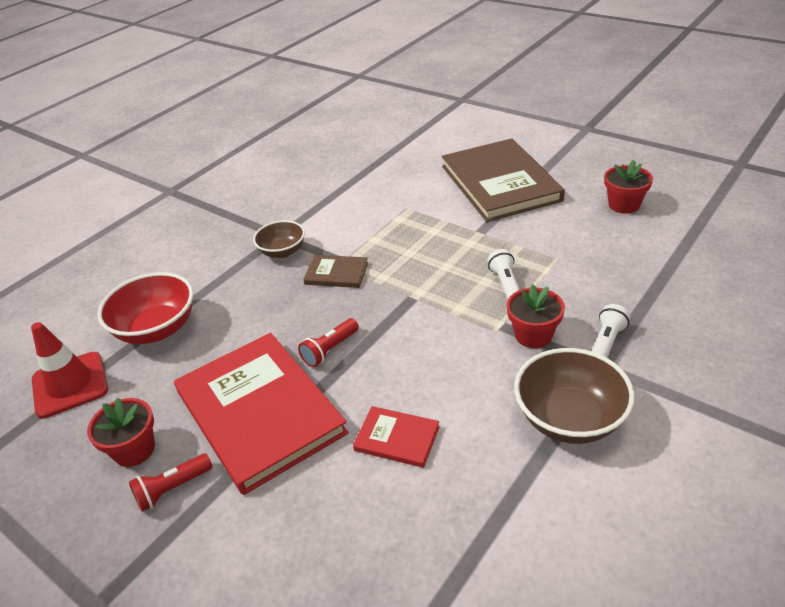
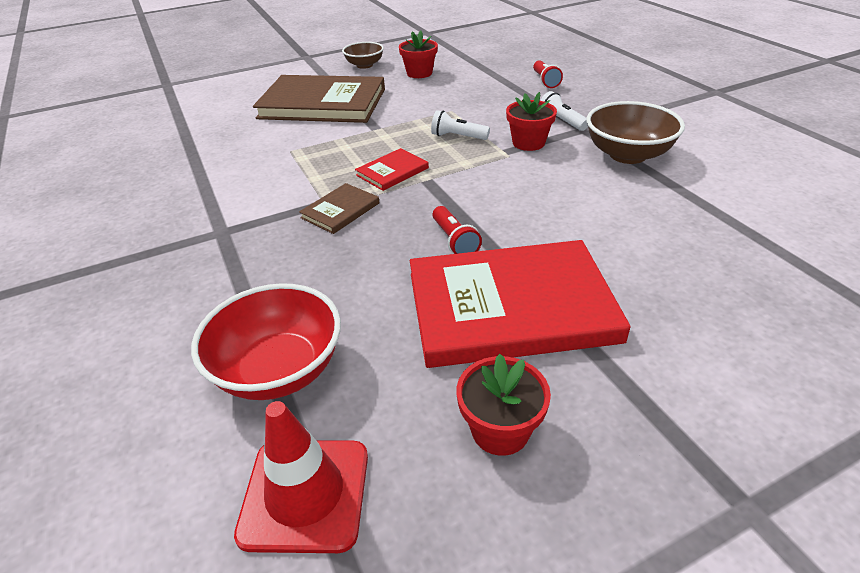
camera: 65 degrees left, 0 degrees up
red flashlight [129,453,212,512] -> red flashlight moved to [533,60,563,88]
brown bowl [253,220,305,258] -> brown bowl moved to [342,42,384,69]
red book [353,406,440,468] -> red book moved to [355,148,429,191]

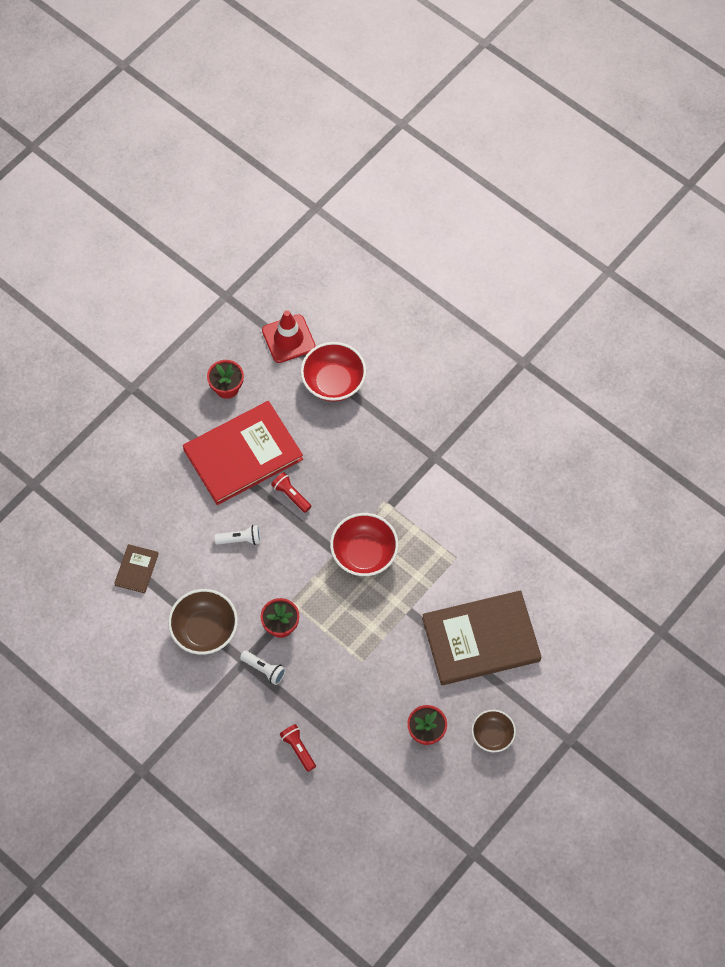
camera: 155 degrees right, 25 degrees up
brown book [299,183,379,234] -> brown book moved to [114,544,159,593]
red book [355,148,429,191] -> red bowl [330,513,399,576]
white flashlight [431,110,490,140] -> white flashlight moved to [214,525,261,545]

